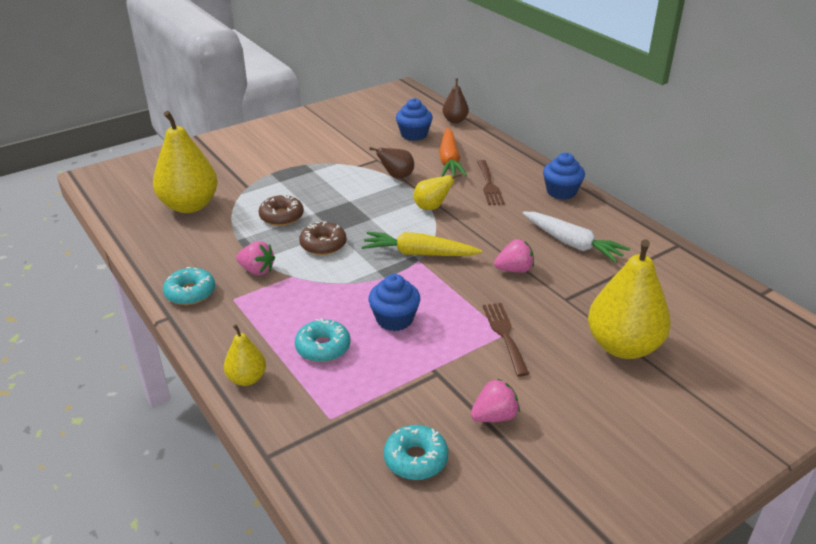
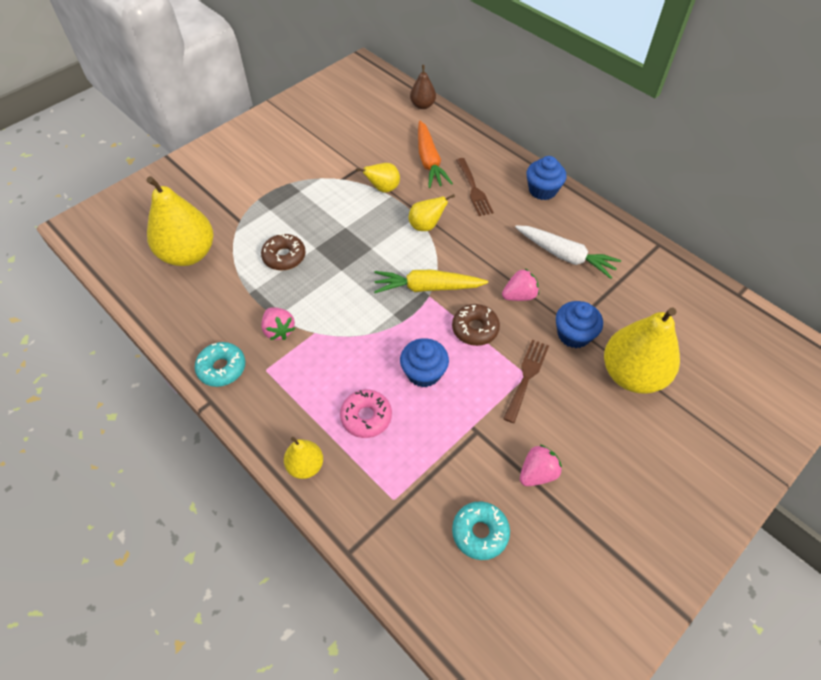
camera: 10 degrees left, 20 degrees up
pink strawberry [236,241,275,275] -> pink strawberry turned 45 degrees clockwise [261,307,295,340]
turquoise donut [295,318,350,362] -> pink donut [340,390,392,438]
brown donut [299,222,347,255] -> brown donut moved to [452,304,500,346]
brown pear [369,147,414,178] -> yellow pear [356,163,400,193]
blue cupcake [396,98,433,141] -> blue cupcake moved to [556,301,603,348]
brown fork [483,303,529,377] -> brown fork turned 45 degrees clockwise [503,340,549,423]

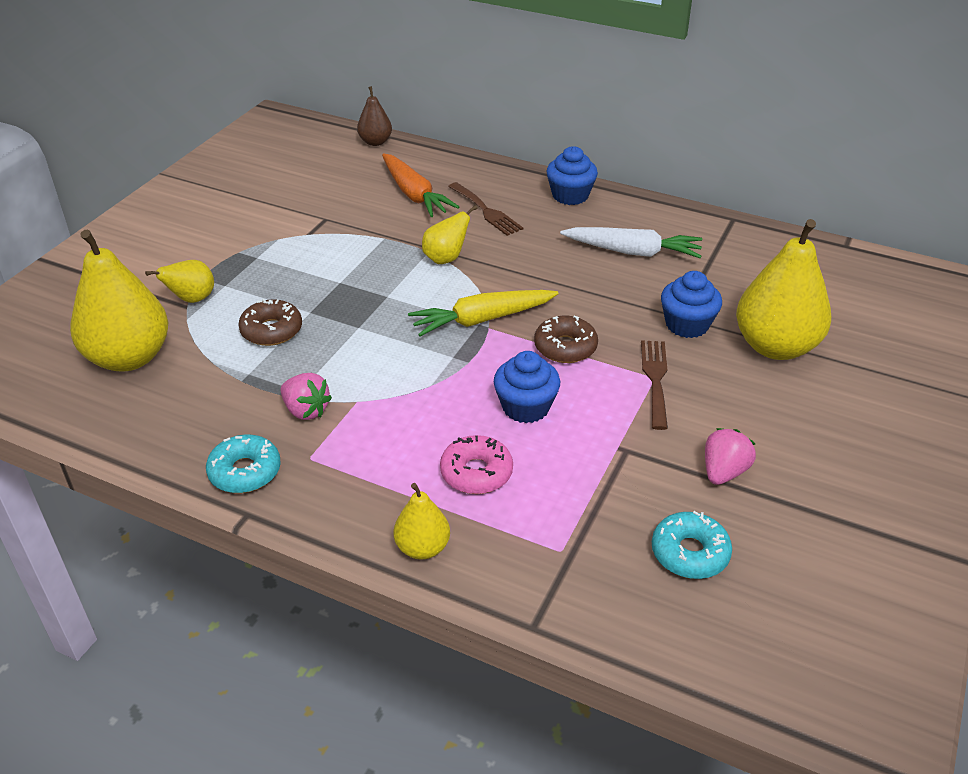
camera: 20 degrees left, 15 degrees down
yellow pear [356,163,400,193] -> yellow pear moved to [145,260,214,303]
pink strawberry [502,269,539,301] -> none

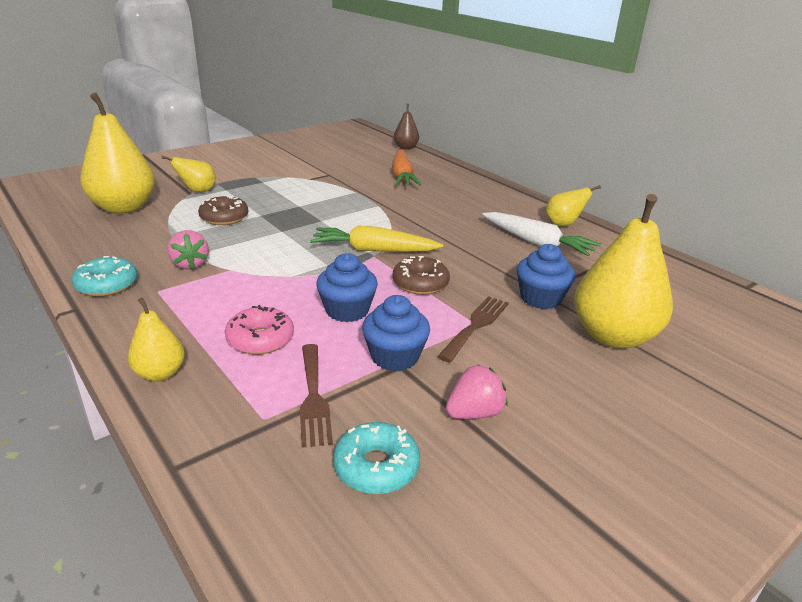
camera: 25 degrees right, 10 degrees down
yellow pear [422,205,478,264] -> yellow pear moved to [546,185,601,226]
brown fork [448,182,523,236] -> brown fork moved to [300,344,333,448]
blue cupcake [546,146,598,205] -> blue cupcake moved to [362,295,430,371]

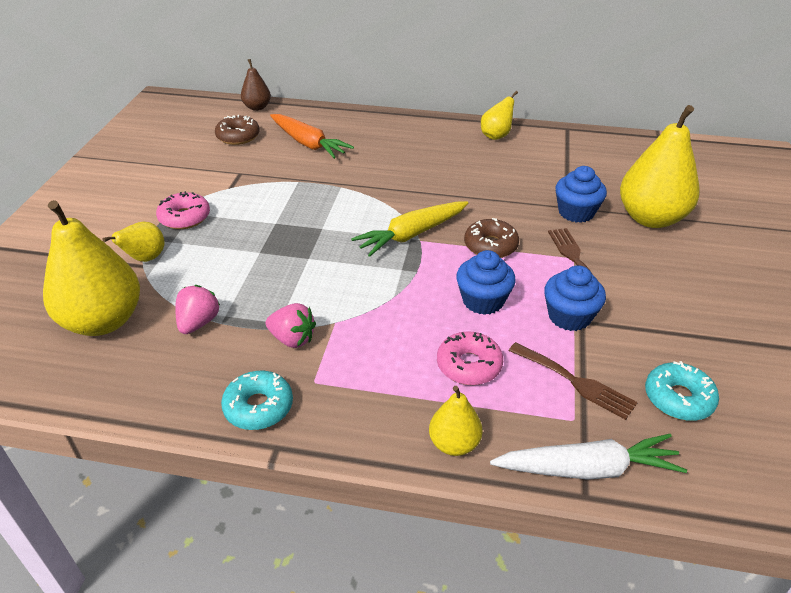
camera: 40 degrees left, 10 degrees up
brown donut [198,195,249,225] -> brown donut moved to [215,115,260,145]
pink strawberry [446,364,508,419] -> pink strawberry moved to [175,285,221,334]
white carrot [482,212,601,256] -> white carrot moved to [490,434,687,480]
none -> pink donut [156,191,210,229]

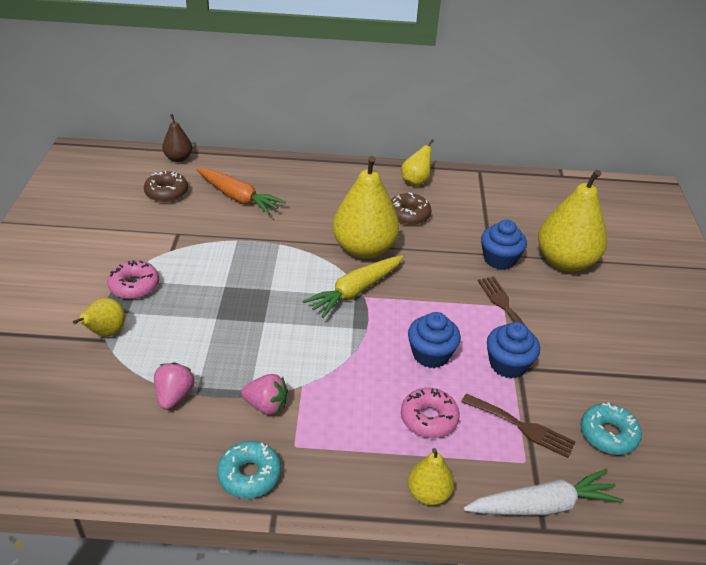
camera: 10 degrees left, 0 degrees up
yellow pear [43,200,140,336] -> yellow pear moved to [333,156,399,259]
brown donut [464,218,519,258] -> brown donut moved to [391,193,431,225]

